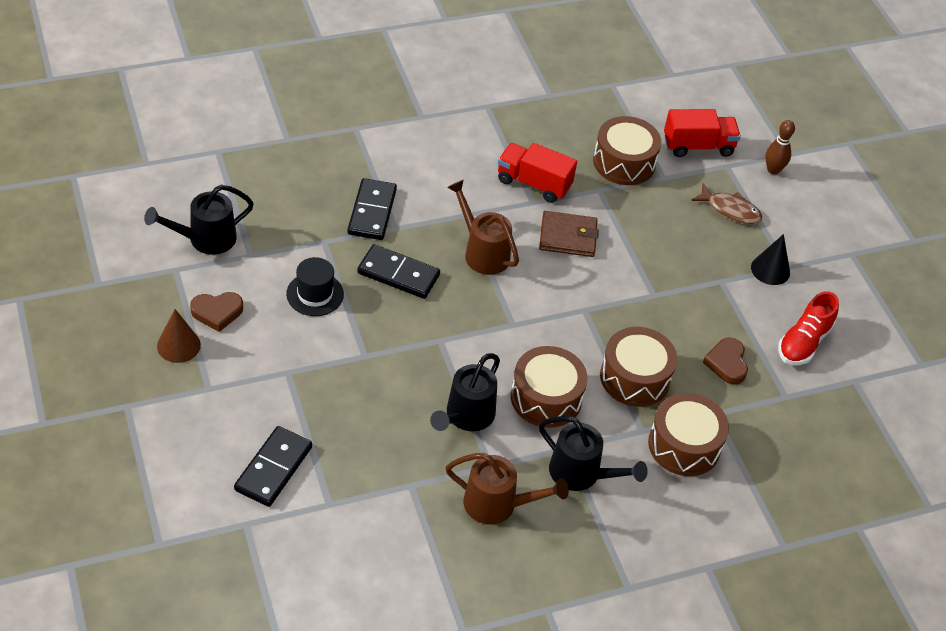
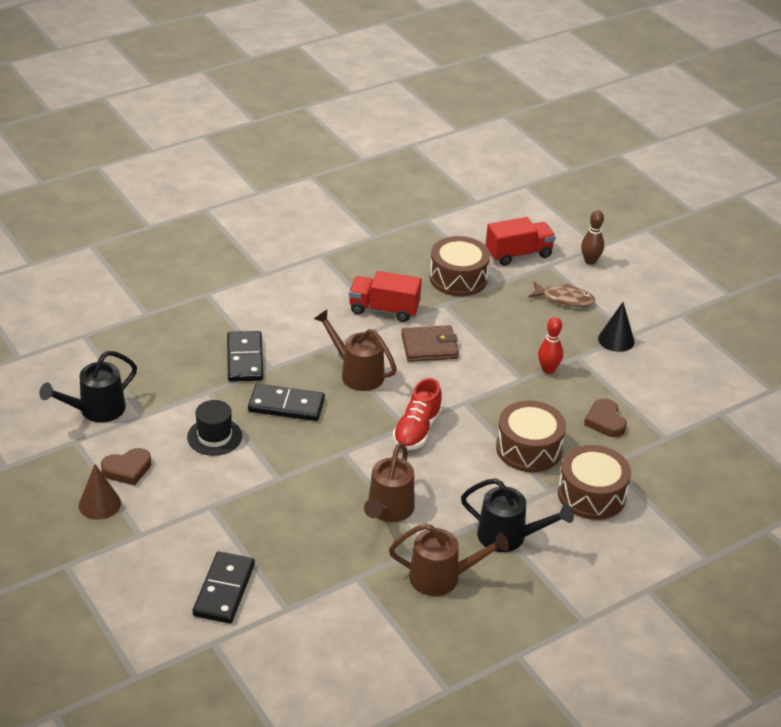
camera: 10 degrees left, 10 degrees down
black watering can [430,353,500,431] -> brown watering can [364,443,415,522]
brown drum [511,346,587,428] -> none
red shoe [778,291,839,365] -> red shoe moved to [393,378,443,450]
none -> red bowling pin [538,317,563,374]

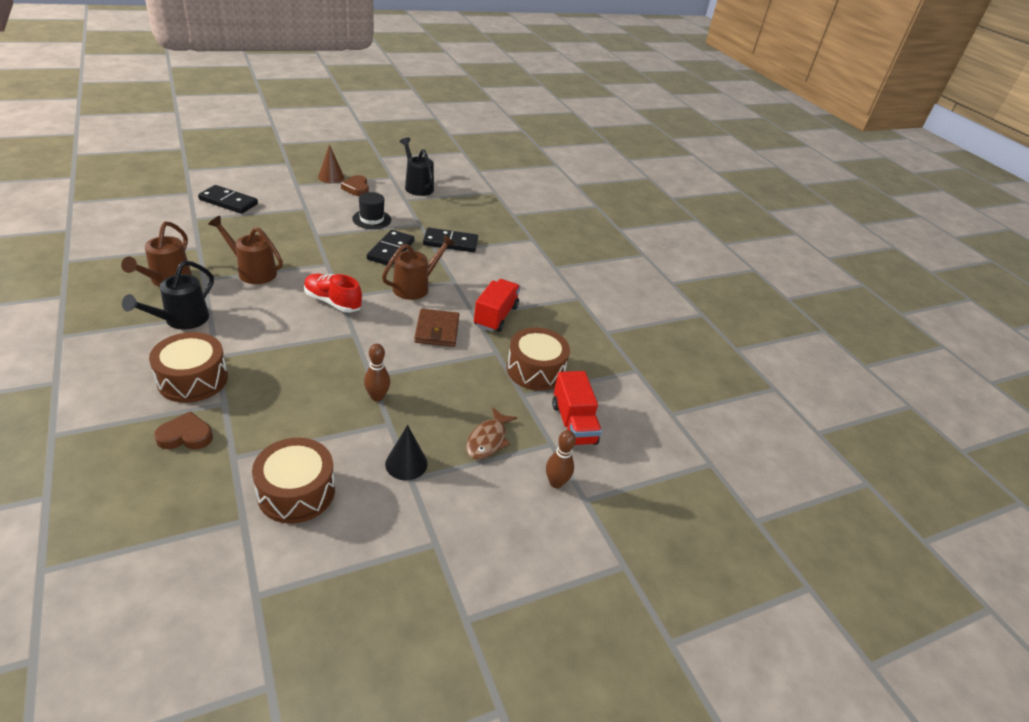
camera: 95 degrees right, 0 degrees up
brown drum [496,400,566,472] -> brown drum moved to [252,438,335,524]
red bowling pin [538,317,563,374] -> brown bowling pin [364,344,390,402]
brown heart [584,399,627,437] -> brown heart moved to [154,411,213,449]

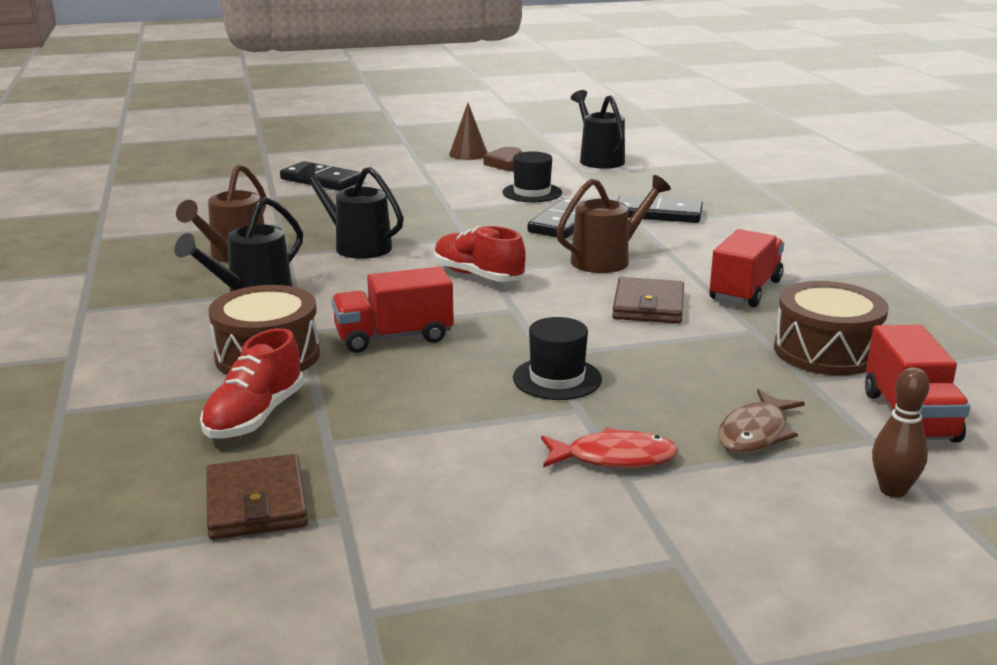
camera: 15 degrees right, 15 degrees down
brown heart [154,411,213,449] -> red shoe [200,328,304,439]
brown watering can [208,216,283,284] -> black watering can [297,163,404,259]
brown drum [252,438,335,524] -> none
brown bowling pin [364,344,390,402] -> black hat [513,317,602,400]
black cone [385,425,428,480] -> red fish [541,427,678,468]
none -> brown wallet [206,454,308,540]
none -> red truck [332,267,454,353]

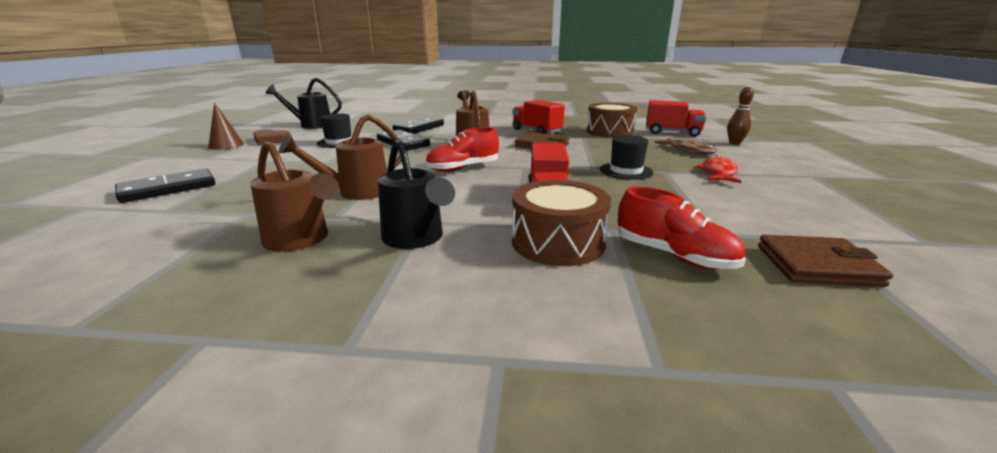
camera: 70 degrees left, 0 degrees up
black watering can [297,163,404,259] -> brown watering can [279,114,402,200]

